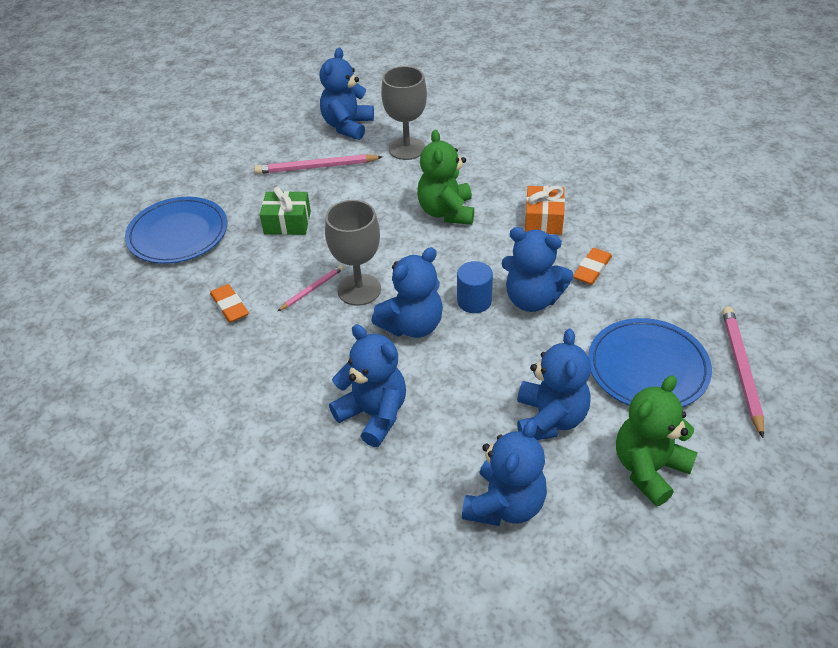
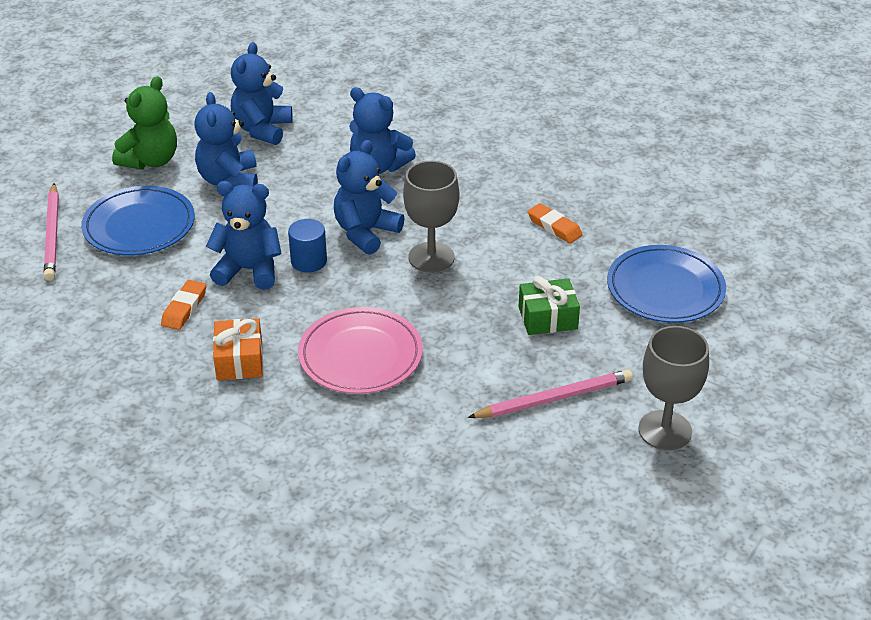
camera: 165 degrees right, 5 degrees down
pink pencil [278,265,344,311] -> none
blue teddy bear [320,48,374,140] -> none
grey goblet [381,66,427,160] -> grey goblet moved to [638,326,709,450]
green teddy bear [417,130,474,225] -> pink plate [298,307,423,394]

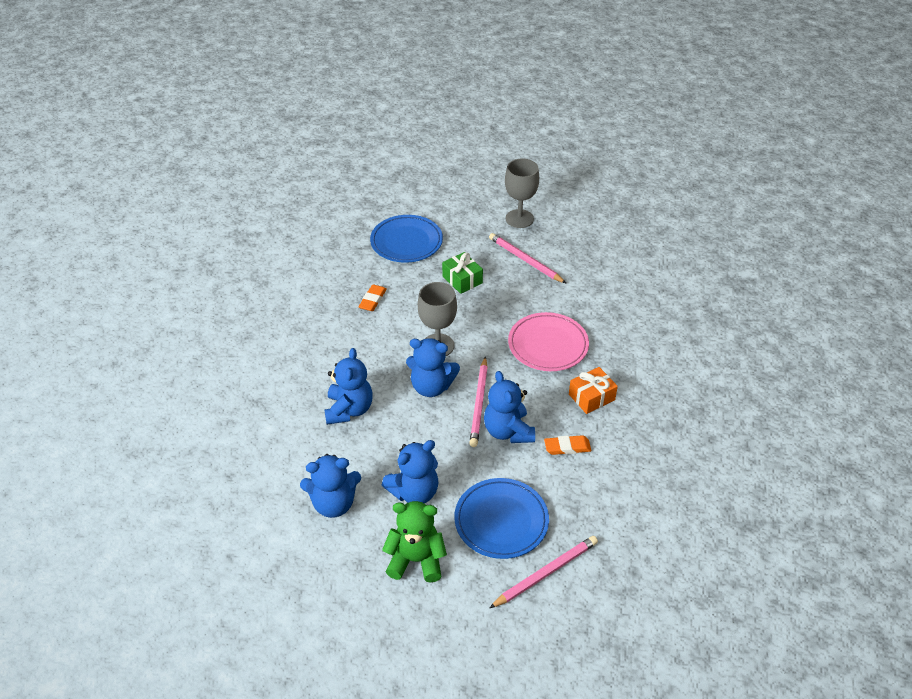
camera: 115 degrees left, 5 degrees up
blue cylinder [288,219,327,272] -> pink pencil [469,357,488,447]

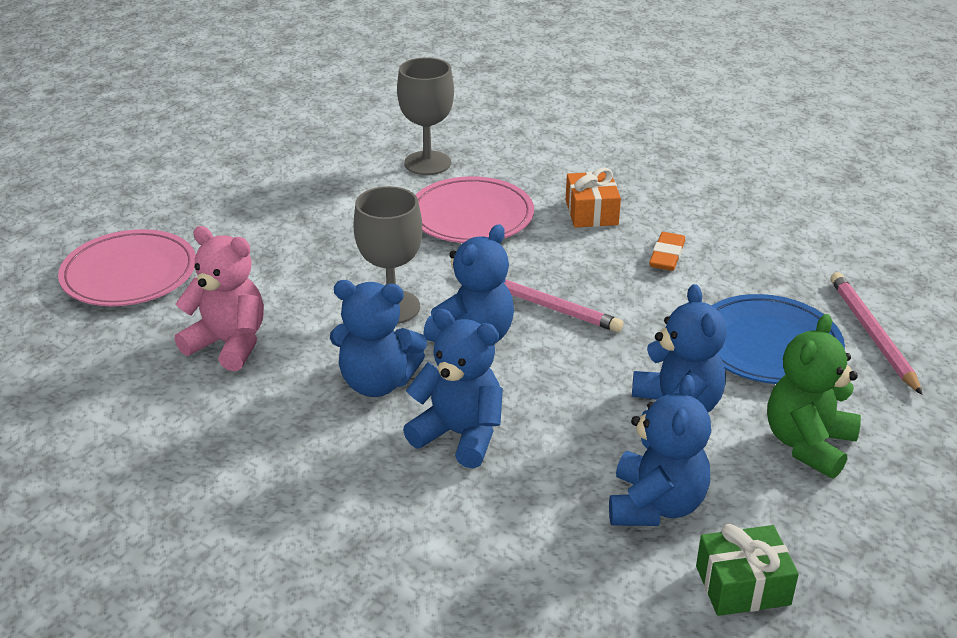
camera: 65 degrees left, 10 degrees down
orange eraser [358,285,387,311] -> pink teddy bear [175,226,264,371]
blue plate [370,215,443,263] -> pink plate [58,229,196,306]
green gift [442,252,483,294] -> green gift moved to [696,524,799,616]
blue teddy bear [484,371,535,443] -> blue teddy bear moved to [330,280,427,397]
pink pencil [489,233,566,283] -> none
grey goblet [505,158,539,228] -> grey goblet moved to [397,57,454,175]

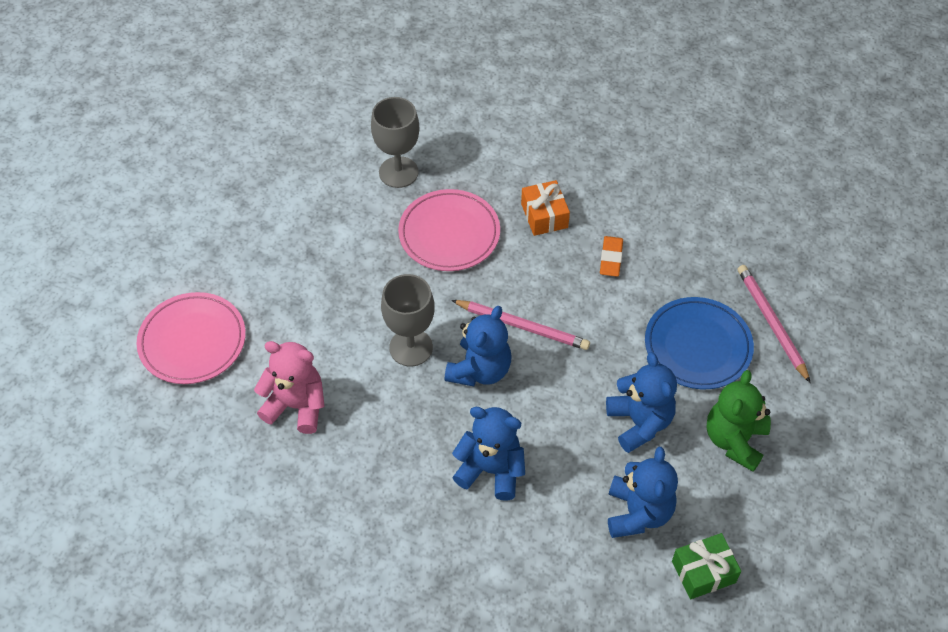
camera: 10 degrees left, 20 degrees up
blue teddy bear [330,280,427,397] -> none

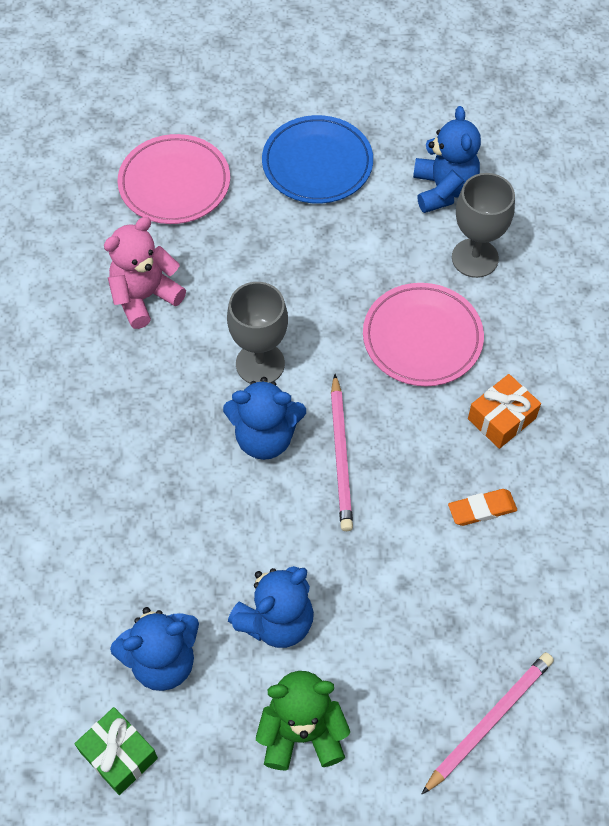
camera: 65 degrees right, 5 degrees up
pink teddy bear [254,341,325,434] -> pink teddy bear turned 120 degrees counterclockwise [104,217,186,329]
blue teddy bear [452,407,525,501] -> blue teddy bear moved to [413,106,481,213]
blue plate [645,297,754,389] -> blue plate moved to [262,115,373,204]

